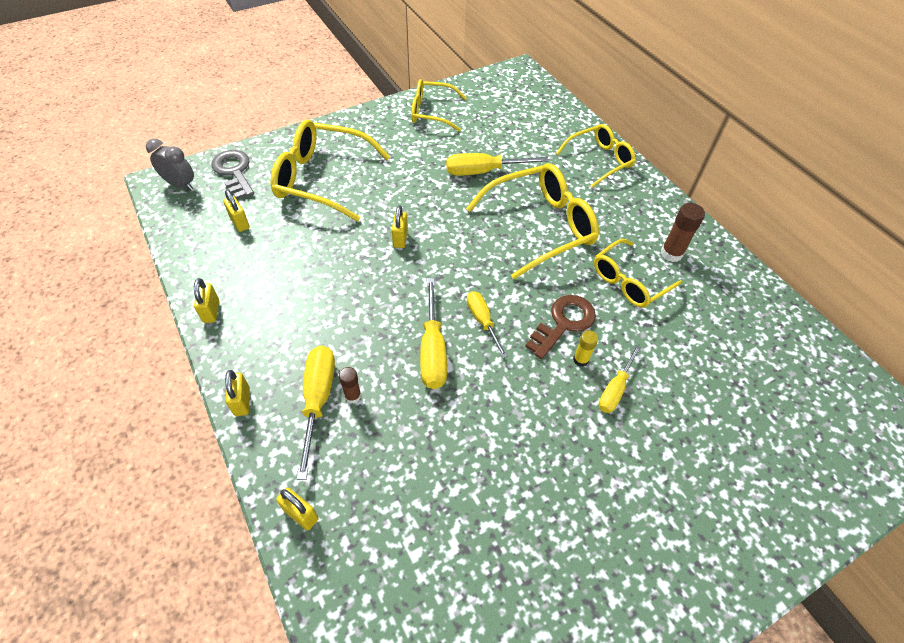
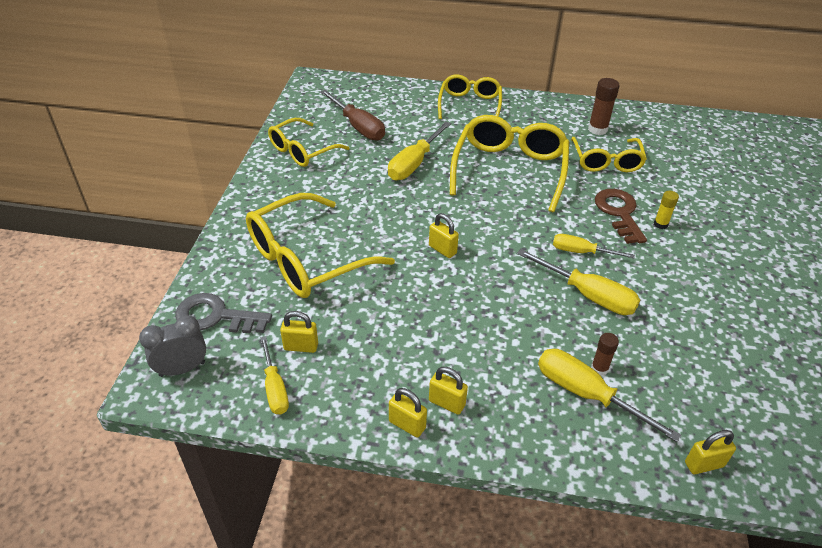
camera: 50 degrees left, 10 degrees down
yellow padlock [225,370,250,416] -> yellow padlock moved to [429,367,468,414]
yellow screwdriver [598,345,641,413] -> yellow screwdriver moved to [260,336,289,414]
none -> brown screwdriver [320,90,385,140]

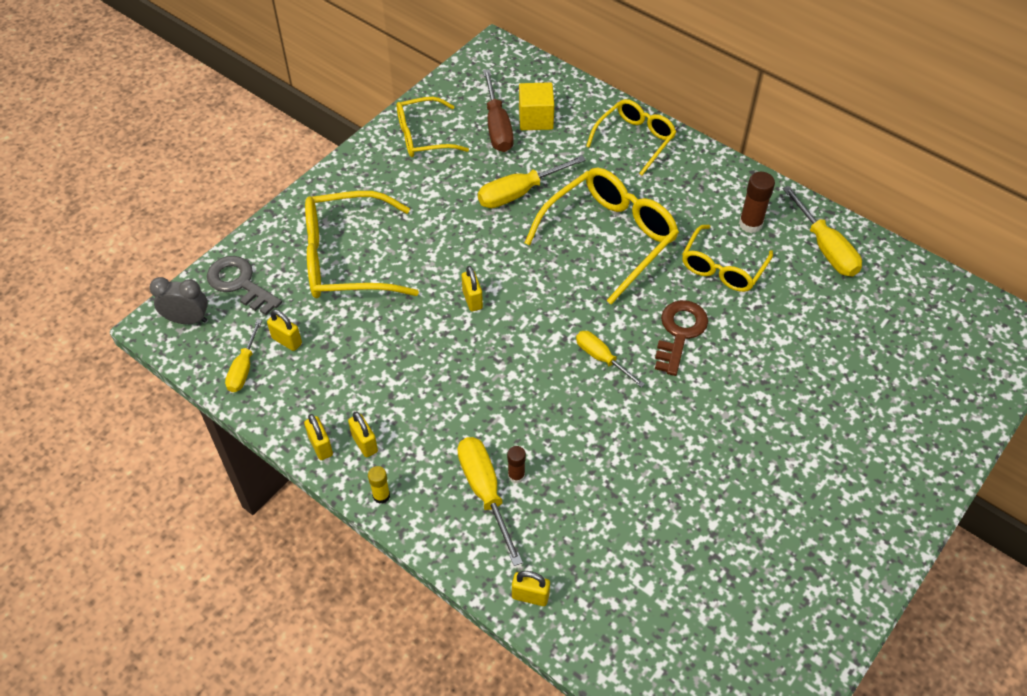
camera: 30 degrees right, 10 degrees up
yellow screwdriver [517,249,640,315] -> yellow screwdriver moved to [783,186,862,276]
yellow glue stick [654,191,679,229] -> yellow glue stick moved to [368,466,390,504]
none -> yellow cube [519,82,554,130]

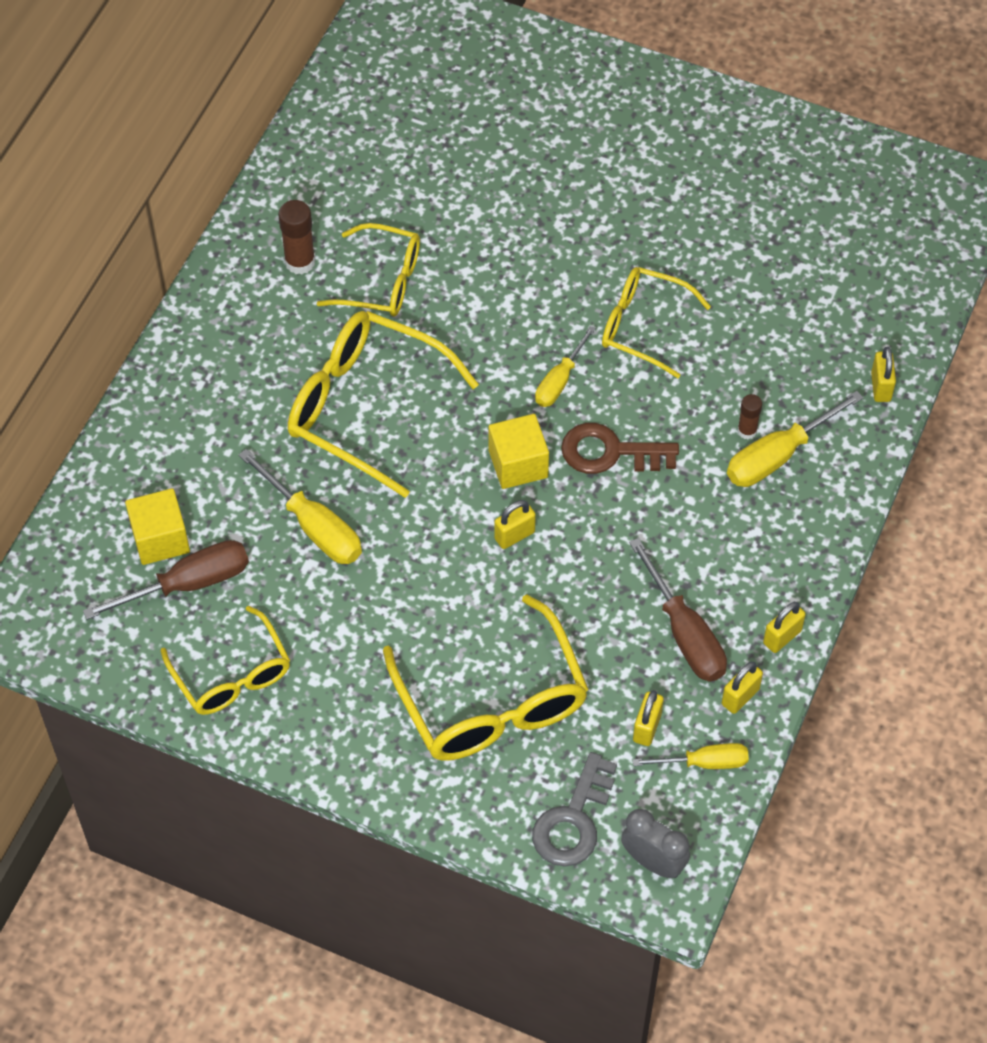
camera: 105 degrees left, 5 degrees up
grey clock [149,277,208,324] -> grey clock turned 135 degrees clockwise [621,809,690,878]
yellow padlock [348,412,378,457] -> yellow padlock moved to [722,662,763,714]
yellow glue stick [368,466,390,504] -> none
yellow glasses [586,99,676,176] -> yellow glasses moved to [602,267,711,378]
brown key [655,300,708,376] -> brown key moved to [561,423,679,474]
yellow screwdriver [783,186,862,276] -> none
none -> yellow cube [489,414,549,489]
none -> brown screwdriver [629,538,727,682]

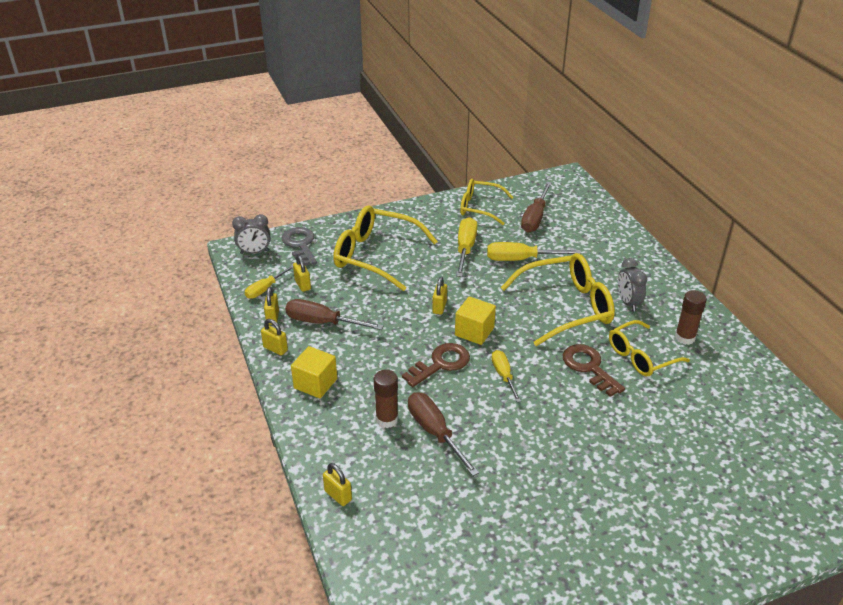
camera: 135 degrees right, 20 degrees down
yellow cube [125,488,190,565] -> yellow cube moved to [291,346,337,398]
yellow glasses [602,267,711,378] -> none
yellow screwdriver [727,391,864,487] -> yellow screwdriver moved to [456,217,477,277]
brown glue stick [737,394,762,440] -> brown glue stick [374,370,398,428], size x1.62
yellow padlock [763,602,806,653] -> yellow padlock turned 60 degrees counterclockwise [261,319,288,355]
none -> brown screwdriver [408,392,479,476]
none -> brown key [563,344,625,397]
none -> grey clock [618,258,647,311]

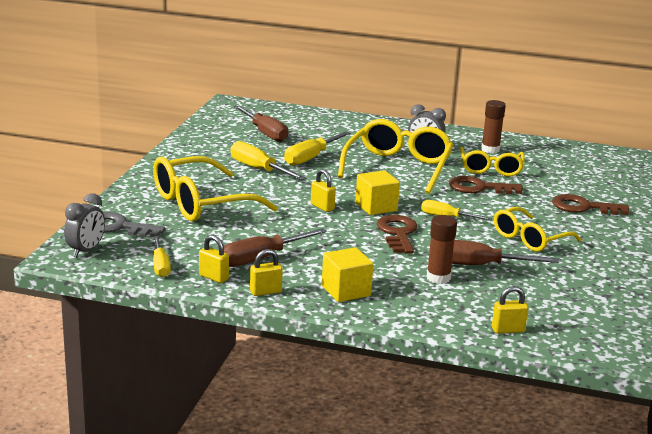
camera: 55 degrees left, 15 degrees down
yellow padlock [293,255,311,292] -> none
yellow glasses [460,179,513,225] -> yellow glasses moved to [494,207,581,252]
none -> brown key [552,194,629,215]

